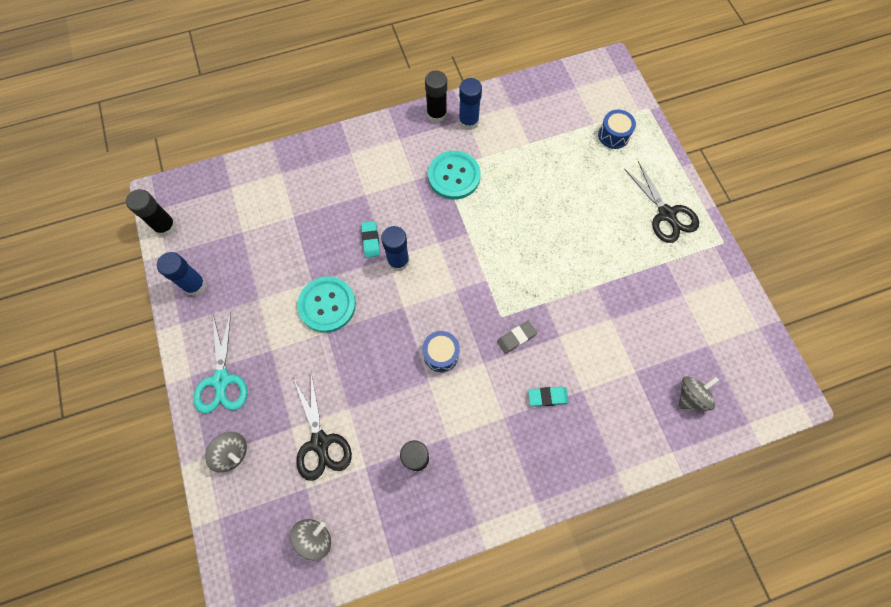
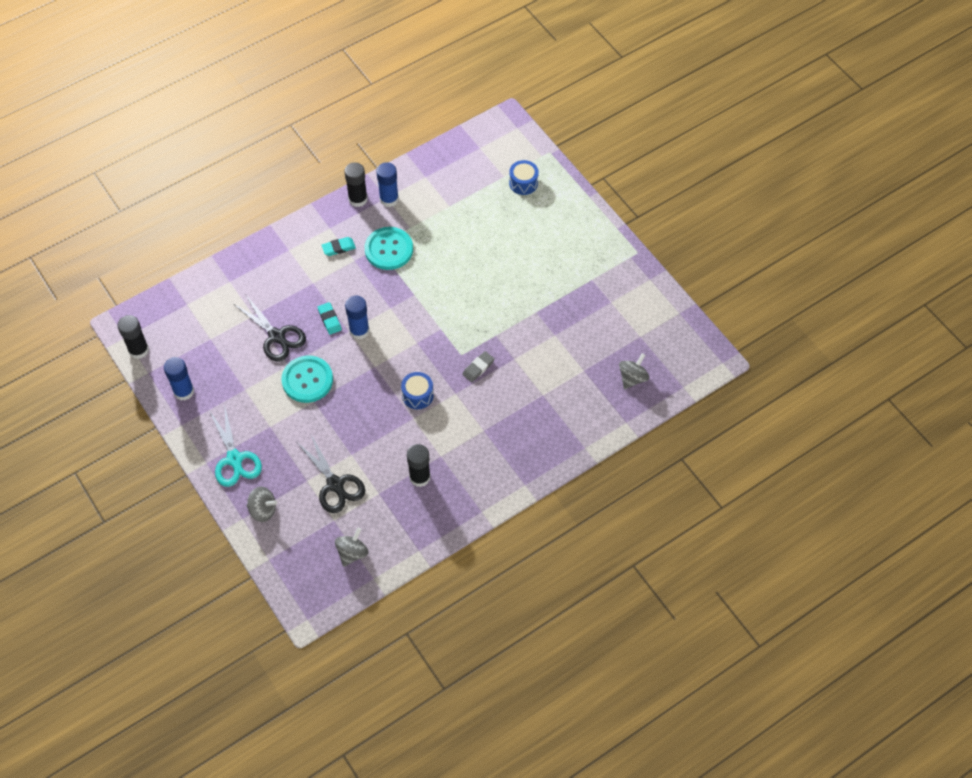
camera: 15 degrees left, 10 degrees down
turquoise eraser [528,387,569,407] -> turquoise eraser moved to [322,237,356,256]
black scissors [624,161,699,243] -> black scissors moved to [234,294,306,362]

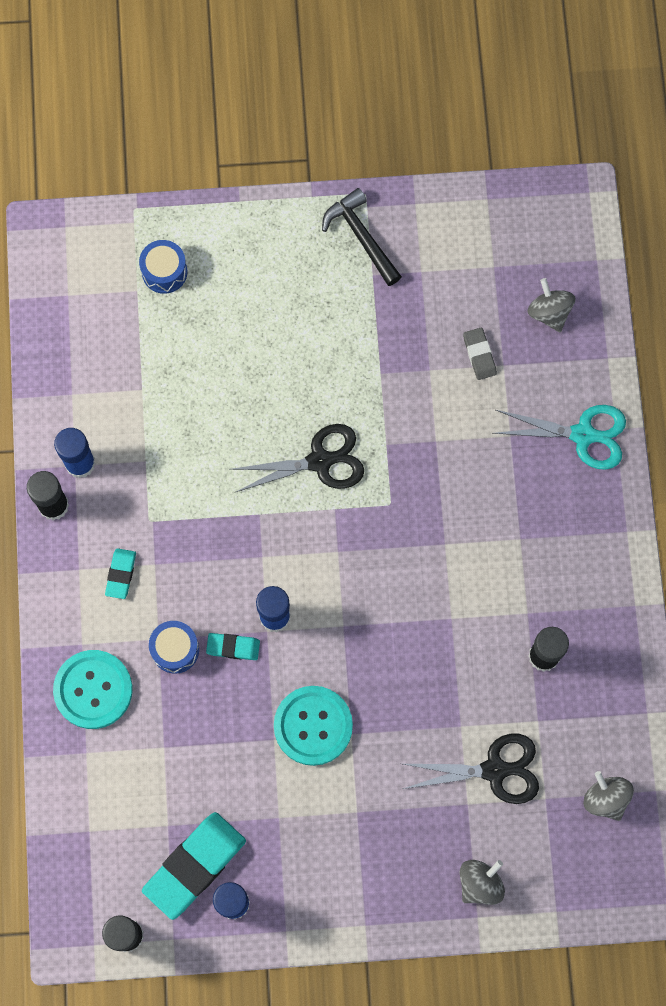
camera: 60 degrees left, 15 degrees up
turquoise scissors [210,404,262,487] -> turquoise scissors moved to [493,405,626,470]
black scissors [234,294,306,362] -> black scissors moved to [229,424,364,493]
turquoise button [365,227,413,270] -> turquoise button moved to [53,650,133,729]
blue drum [401,372,434,409] -> blue drum moved to [149,621,199,674]
grey eraser [462,351,494,382] -> grey eraser moved to [463,328,497,380]
none -> turquoise eraser [142,812,246,920]
none -> black hammer [322,188,402,286]

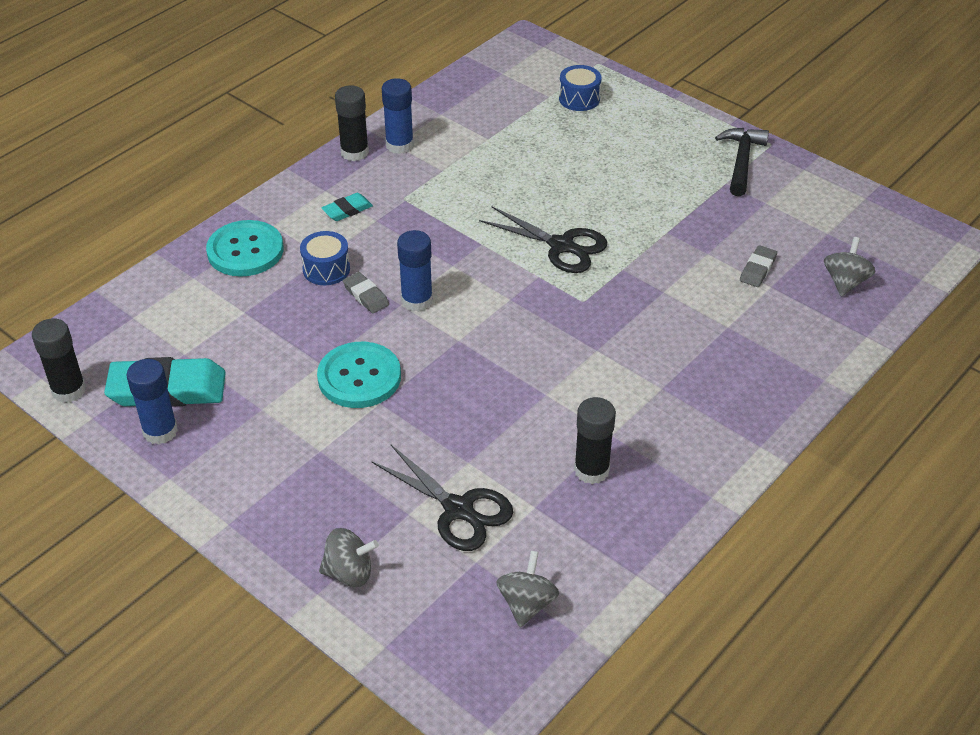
camera: 45 degrees right, 30 degrees down
turquoise eraser [206,633,260,660] -> grey eraser [343,272,389,313]
turquoise scissors [493,405,626,470] -> none

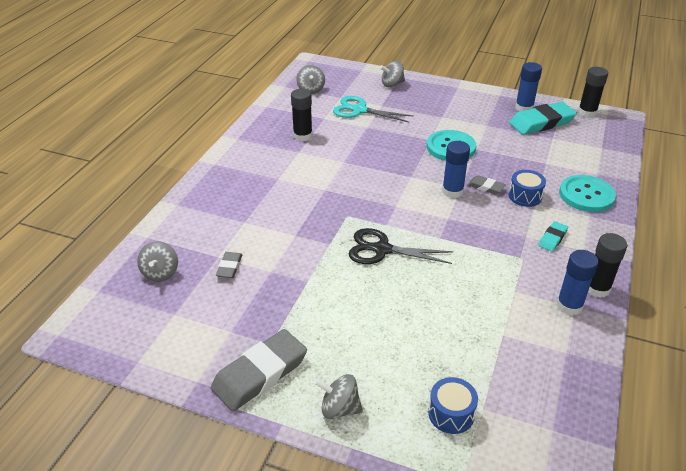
camera: 160 degrees right, 5 degrees down
black scissors [371,445,513,551] -> turquoise scissors [333,96,413,122]
black hammer [715,128,769,196] -> grey eraser [211,329,307,411]
none -> grey spinning top [315,374,363,419]

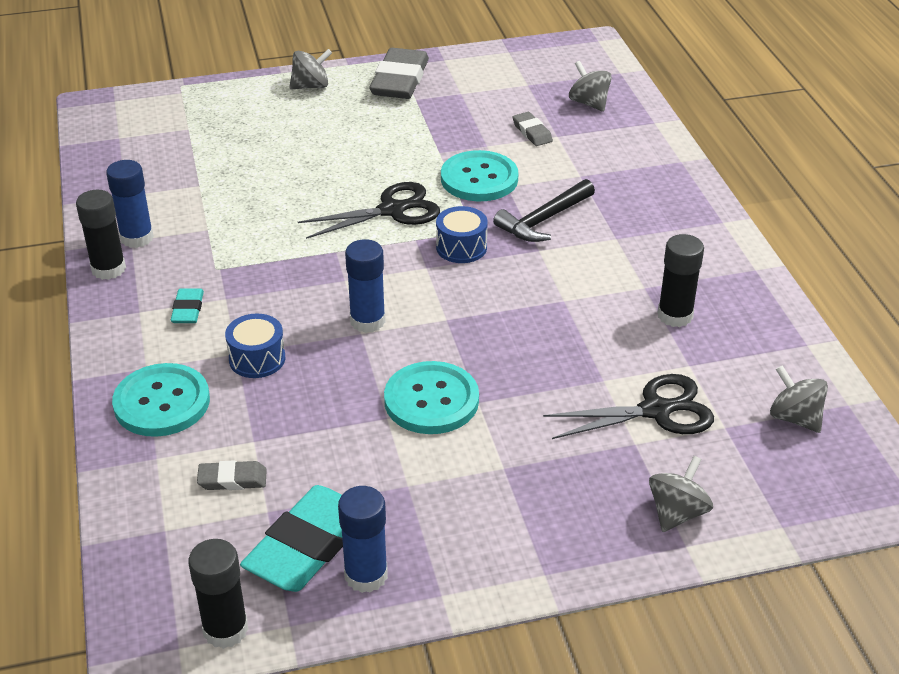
camera: 145 degrees right, 0 degrees up
turquoise scissors [333,96,413,122] -> black scissors [543,374,714,439]
blue drum [428,377,478,434] -> blue drum moved to [436,206,488,263]
grey eraser [468,175,506,195] -> grey eraser moved to [197,460,267,490]
none -> turquoise button [441,150,518,201]
none -> black hammer [493,179,595,242]

